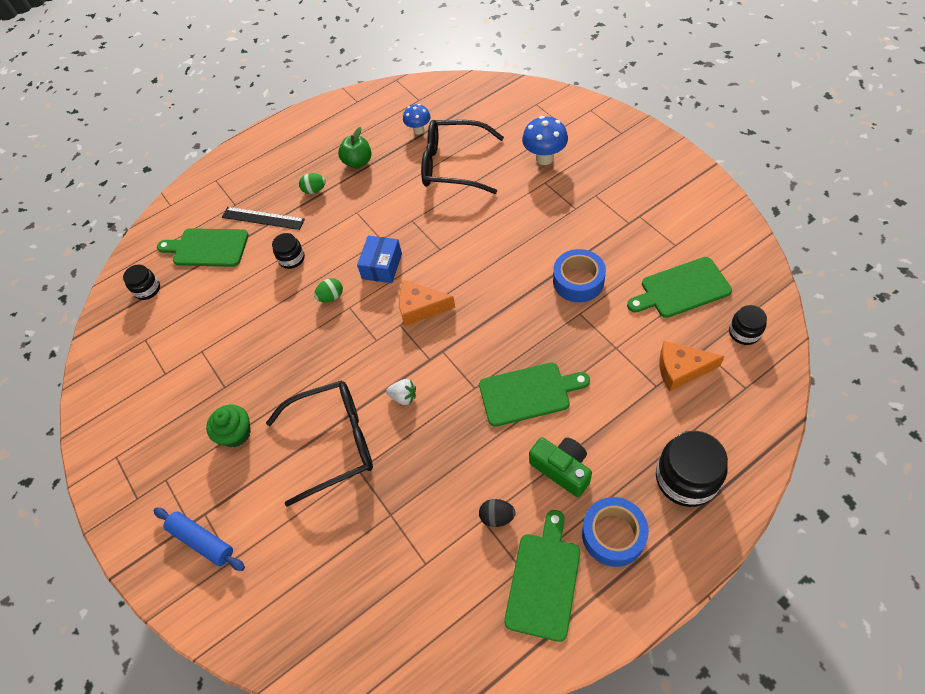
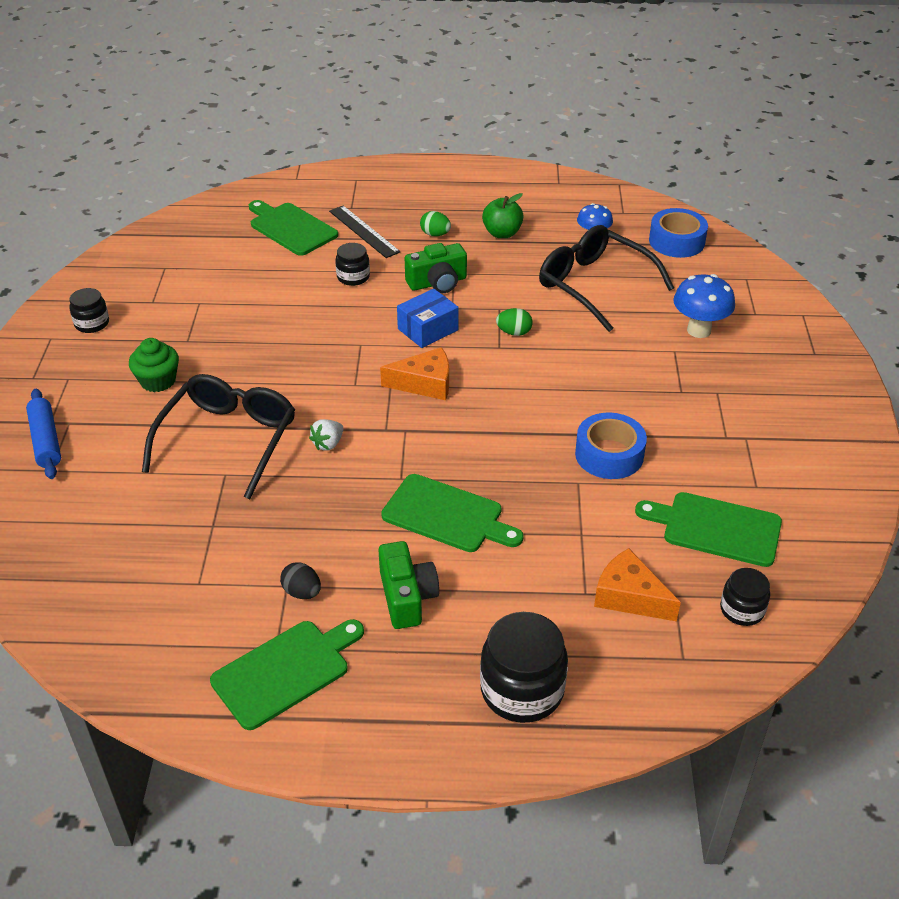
camera: 30 degrees right, 15 degrees down
black jar [123,264,160,300] -> black jar moved to [69,288,109,333]
black glasses [266,380,373,507] -> black glasses turned 90 degrees counterclockwise [142,374,295,499]
green egg [314,278,343,302] -> green egg moved to [496,308,533,336]
white strawberry [386,379,416,405] -> white strawberry turned 75 degrees clockwise [309,419,344,451]
orange cheese [399,280,455,326] -> orange cheese turned 135 degrees clockwise [380,347,449,400]
blue tape [582,497,649,567] -> blue tape moved to [649,208,708,258]
none -> green camera [405,243,467,293]

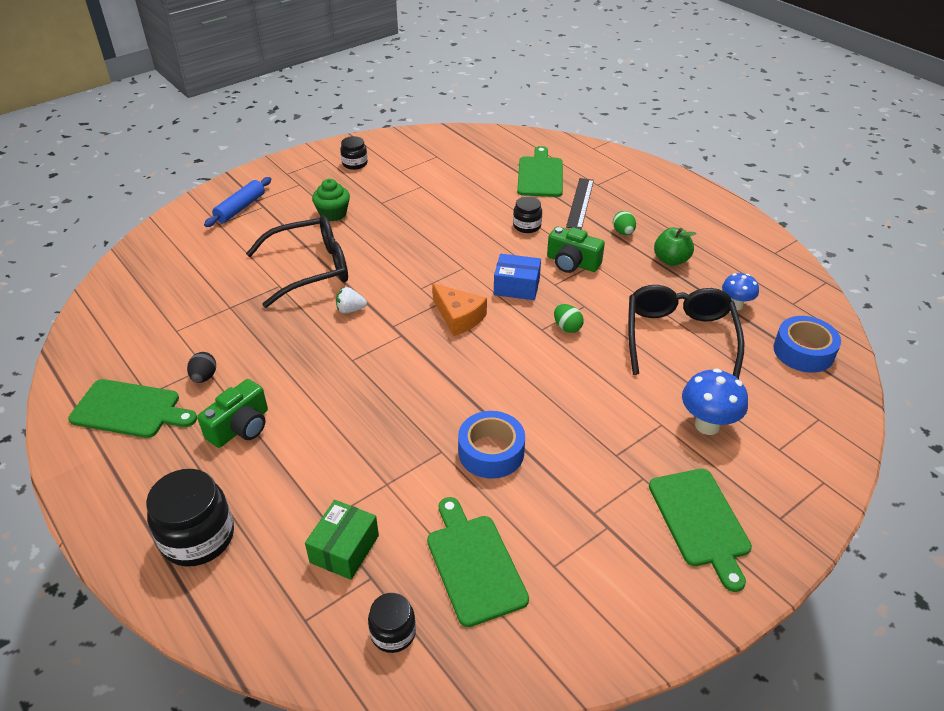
camera: 50 degrees right, 0 degrees up
green cutting board [381,474,524,552] -> green cutting board moved to [649,469,752,592]
orange cheese [594,548,681,621] -> green box [305,500,379,580]

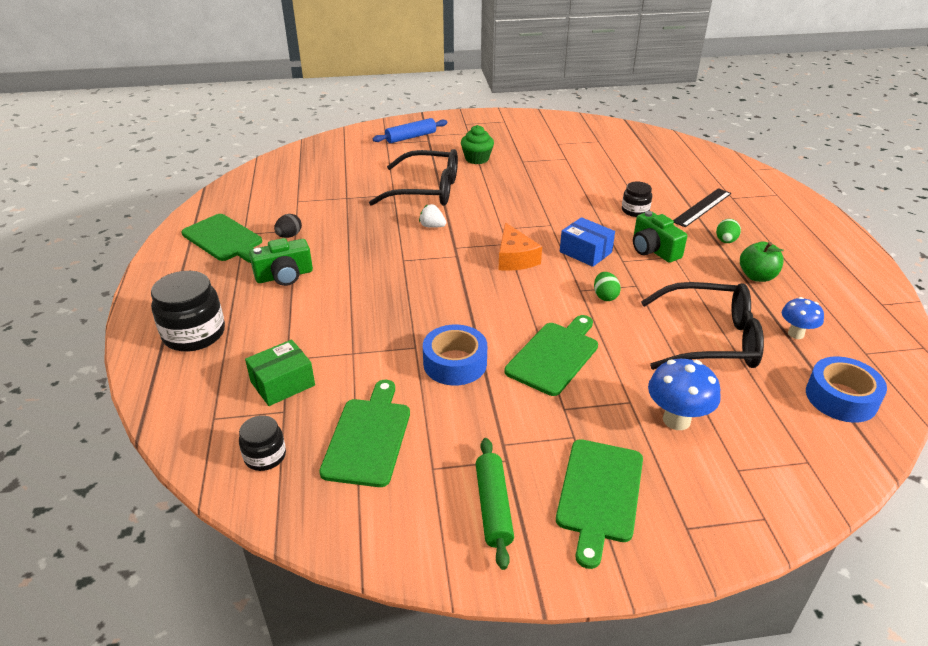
camera: 30 degrees right, 5 degrees down
black jar [340,136,368,170] -> none
green cutting board [517,146,563,197] -> green cutting board moved to [505,315,598,396]
black glasses [628,285,745,379] -> black glasses turned 60 degrees clockwise [641,282,764,370]
none -> green rolling pin [475,438,514,570]

